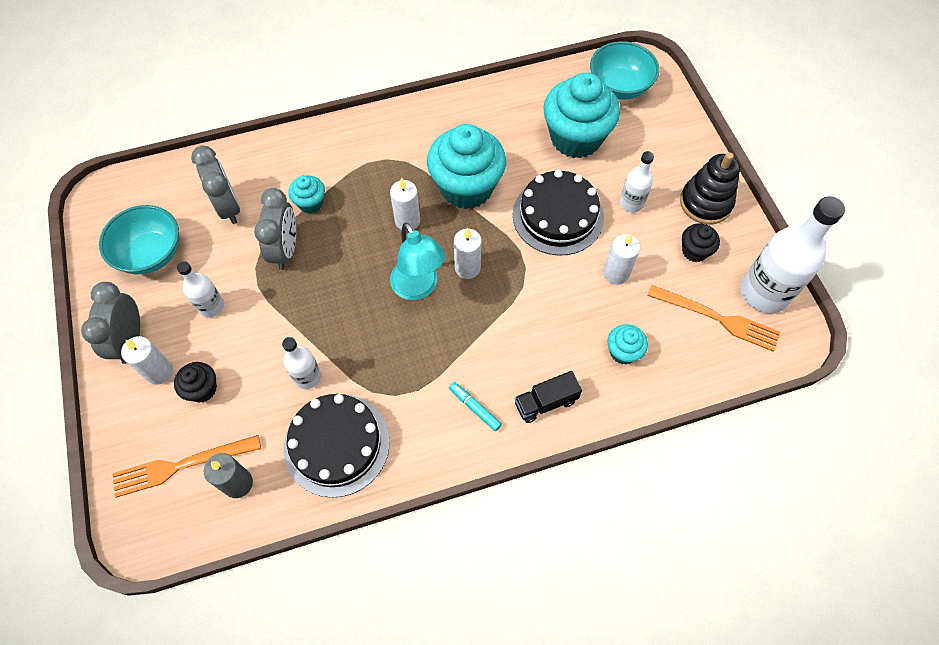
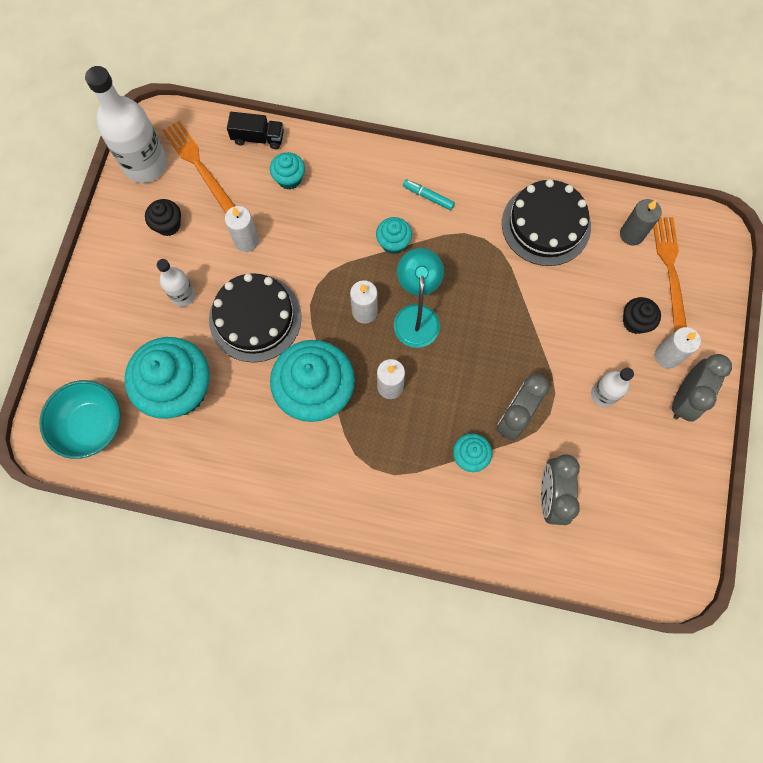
camera: 150 degrees left, 10 degrees up
turquoise bowl [99,205,179,274] -> none
orange fork [112,435,261,498] -> orange fork turned 105 degrees counterclockwise [653,217,687,332]
white bottle [282,337,321,389] -> none
turquoise marker [449,382,502,431] -> turquoise marker turned 135 degrees clockwise [403,179,455,210]
black truck [515,371,582,423] -> black truck moved to [227,112,284,149]
black stacking toy [680,152,740,224] -> none
none -> turquoise cupcake [376,217,412,254]

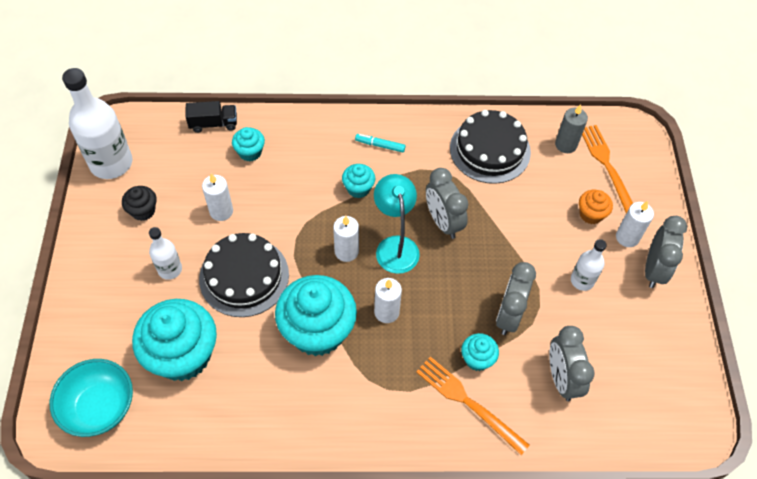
camera: 15 degrees left, 15 degrees down
orange fork [162,121,235,214] -> orange fork moved to [416,356,530,455]
black cupcake [623,297,661,334] -> orange cupcake [579,190,613,224]
none -> grey clock [426,168,468,239]

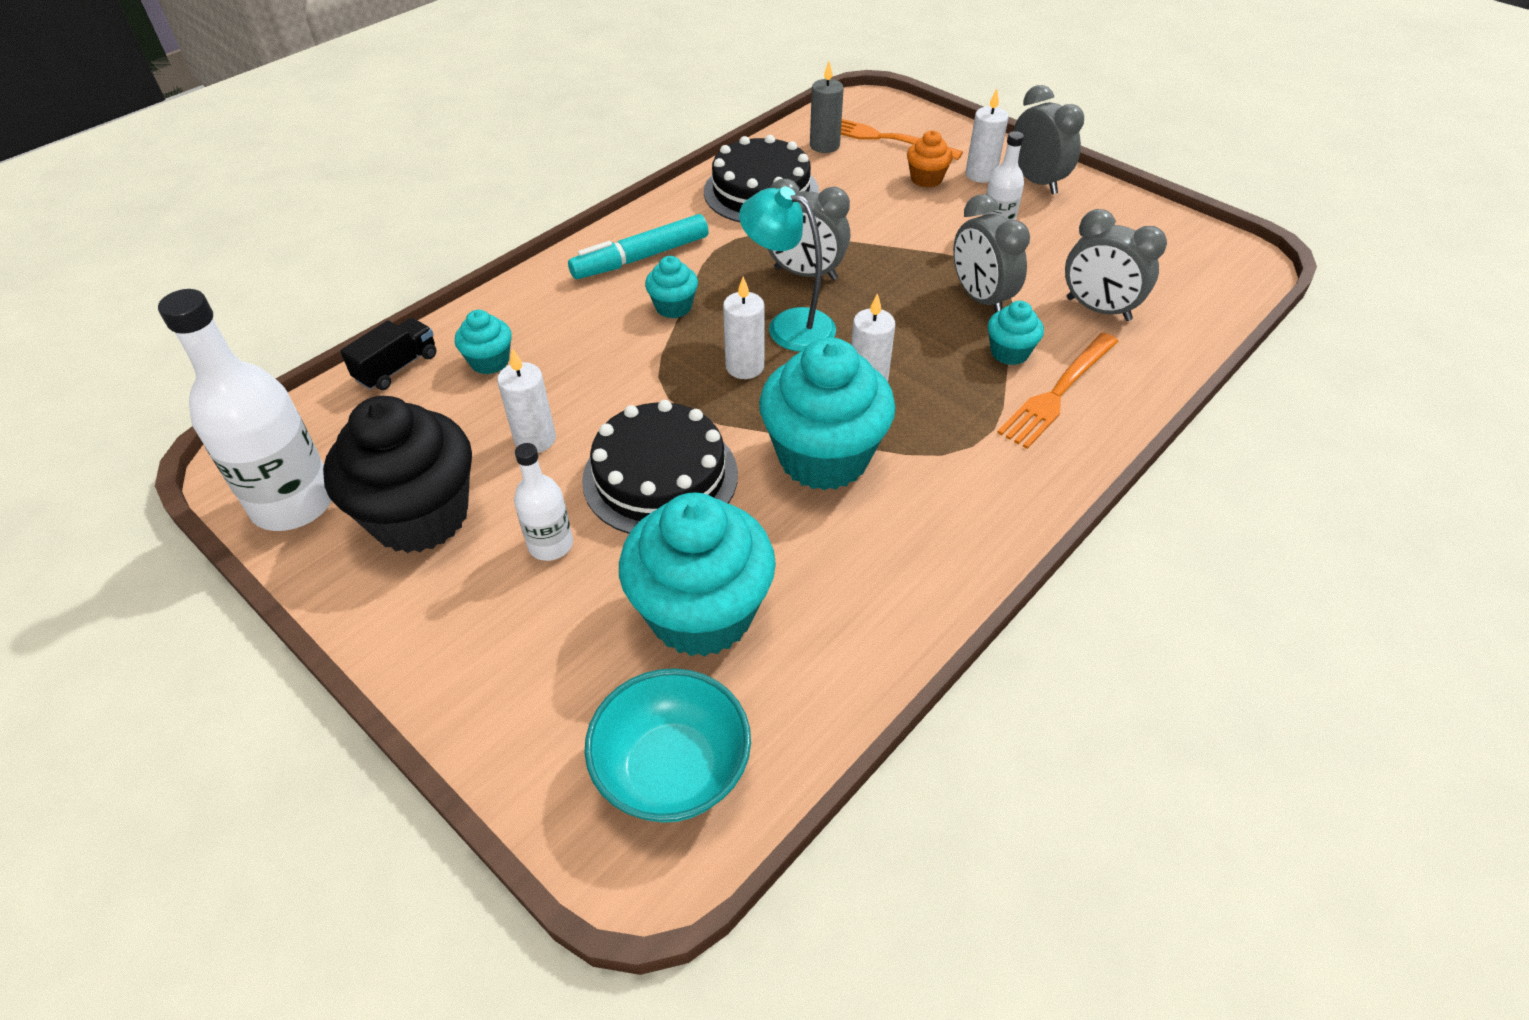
camera: 45 degrees left, 10 degrees down
black cupcake [122,186,157,221] -> black cupcake [323,396,472,553], size x2.14
turquoise marker [355,134,405,153] -> turquoise marker [568,214,709,279], size x1.87
orange fork [416,356,530,455] -> orange fork turned 45 degrees counterclockwise [997,333,1119,449]

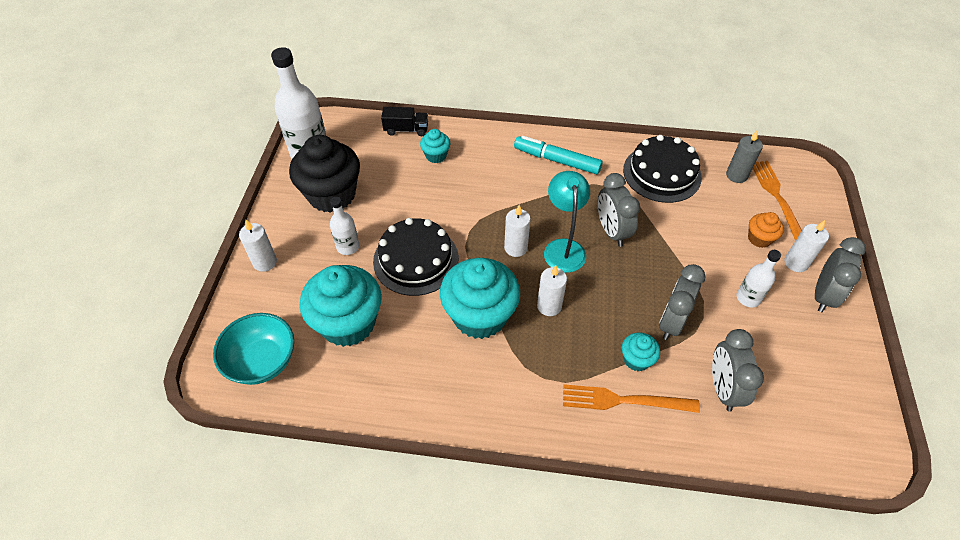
camera: 55 degrees right, 5 degrees up
white candle [497,348,556,453] -> white candle moved to [239,220,277,272]
turquoise cupcake [645,256,698,318] -> none

